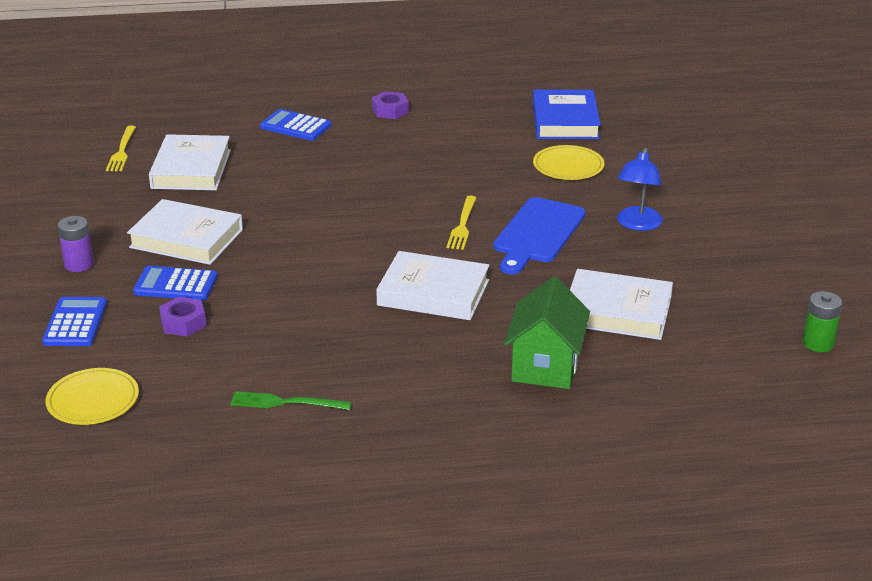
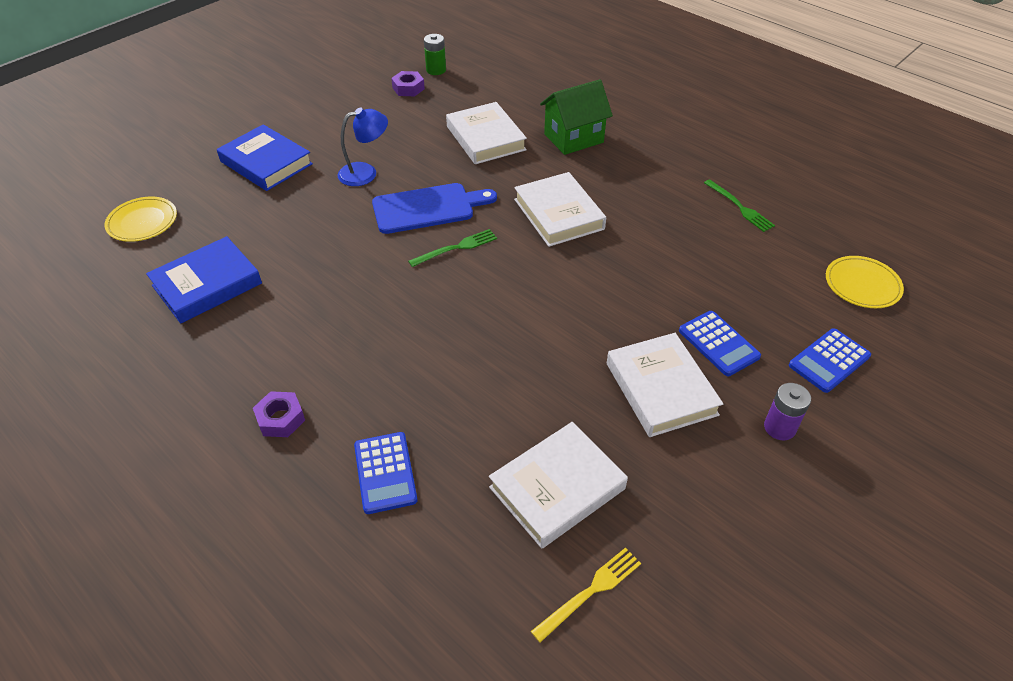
camera: 130 degrees left, 15 degrees up
purple nut [159,297,206,336] -> purple nut moved to [391,71,425,96]
yellow fork [447,196,476,250] -> green fork [408,229,497,267]
yellow plate [533,145,604,180] -> yellow plate moved to [105,197,177,242]
none -> blue book [217,124,313,191]

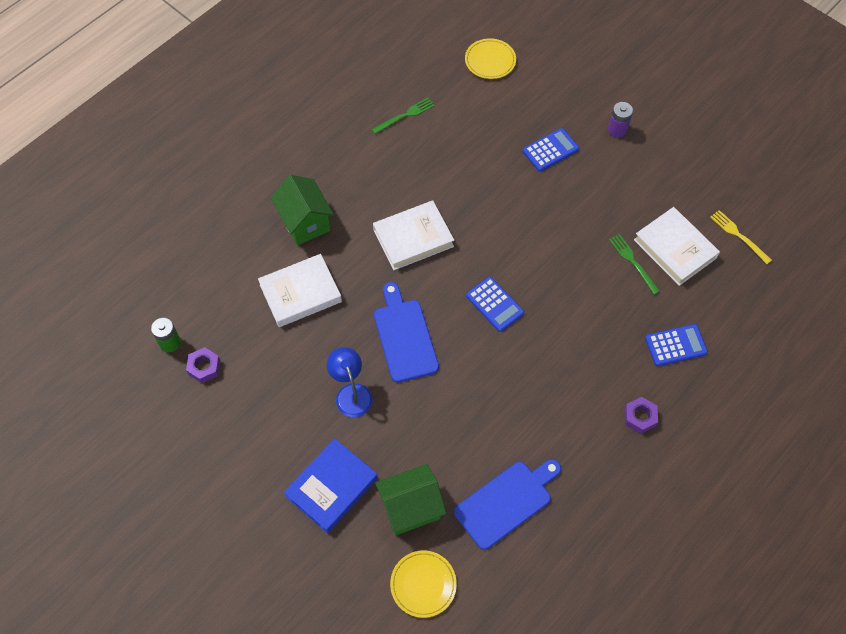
camera: 90 degrees left, 15 degrees up
blue book [146,236,262,324] -> blue cutting board [454,459,561,550]
green fork [408,229,497,267] -> green fork moved to [609,234,660,295]
white book [607,333,723,437] -> none
blue calculator [789,328,871,393] -> blue calculator moved to [466,277,524,332]
none -> green house [375,464,446,535]

